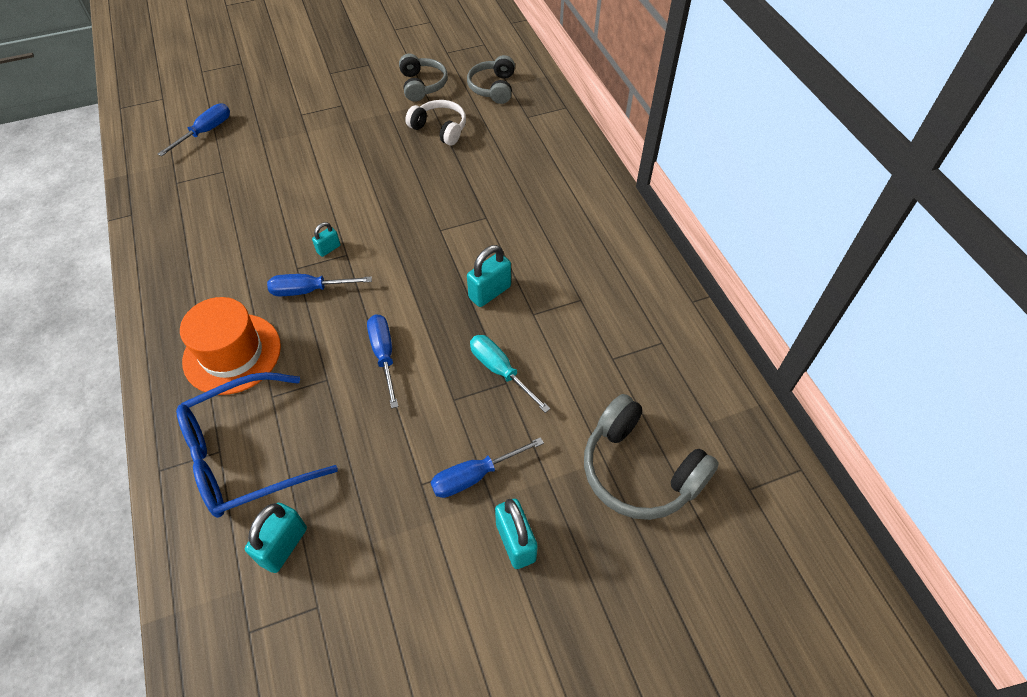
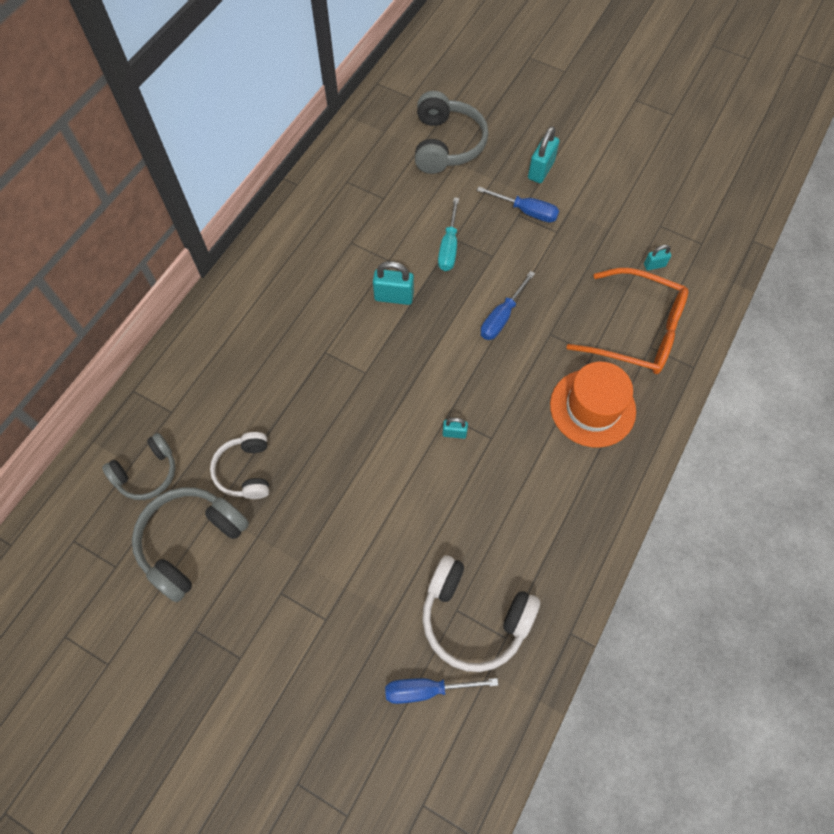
camera: 130 degrees left, 10 degrees up
blue glasses [176,372,338,518] -> orange glasses [566,268,689,374]
turquoise padlock [245,503,307,573] -> turquoise padlock [644,245,671,270], size x0.57
blue screwdriver [267,274,372,296] -> none
grey headphones [399,54,448,102] -> grey headphones [132,487,249,602], size x1.54
none -> white headphones [422,555,540,672]

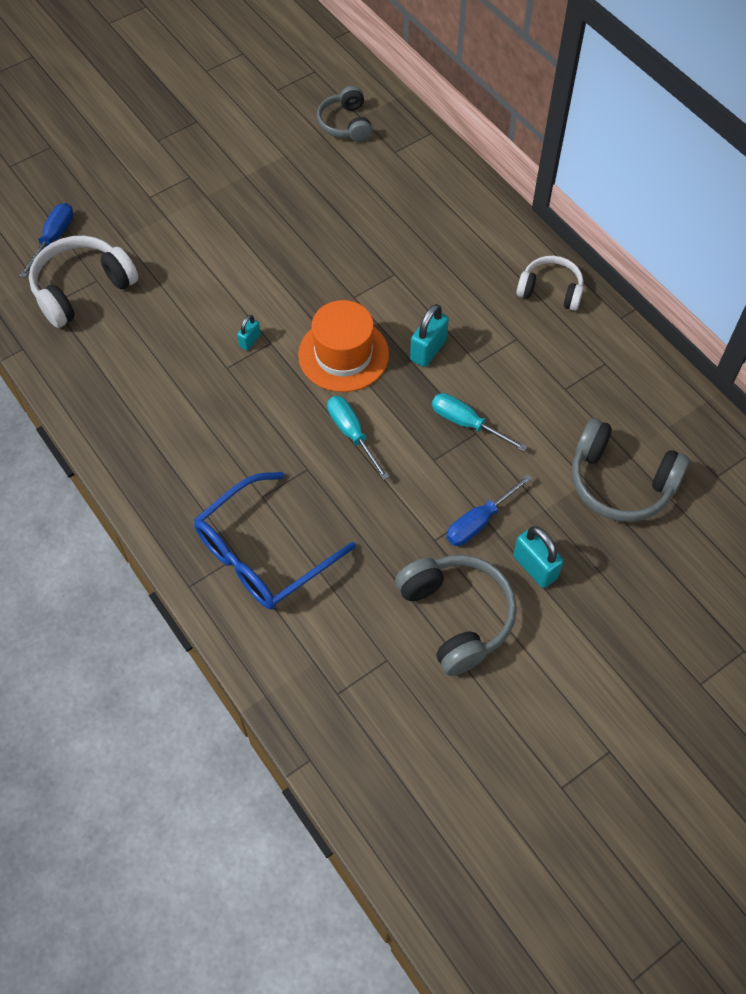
camera: 115 degrees right, 5 degrees down
grey headphones [132,487,249,602] -> grey headphones moved to [395,555,517,676]
white headphones [210,432,269,499] -> white headphones moved to [516,256,583,311]
blue screwdriver [481,271,535,340] -> turquoise screwdriver [327,396,389,480]
orange hat [550,362,636,448] -> orange hat moved to [298,300,389,392]
orange glasses [566,268,689,374] -> blue glasses [194,472,356,609]
turquoise padlock [644,245,671,270] -> none

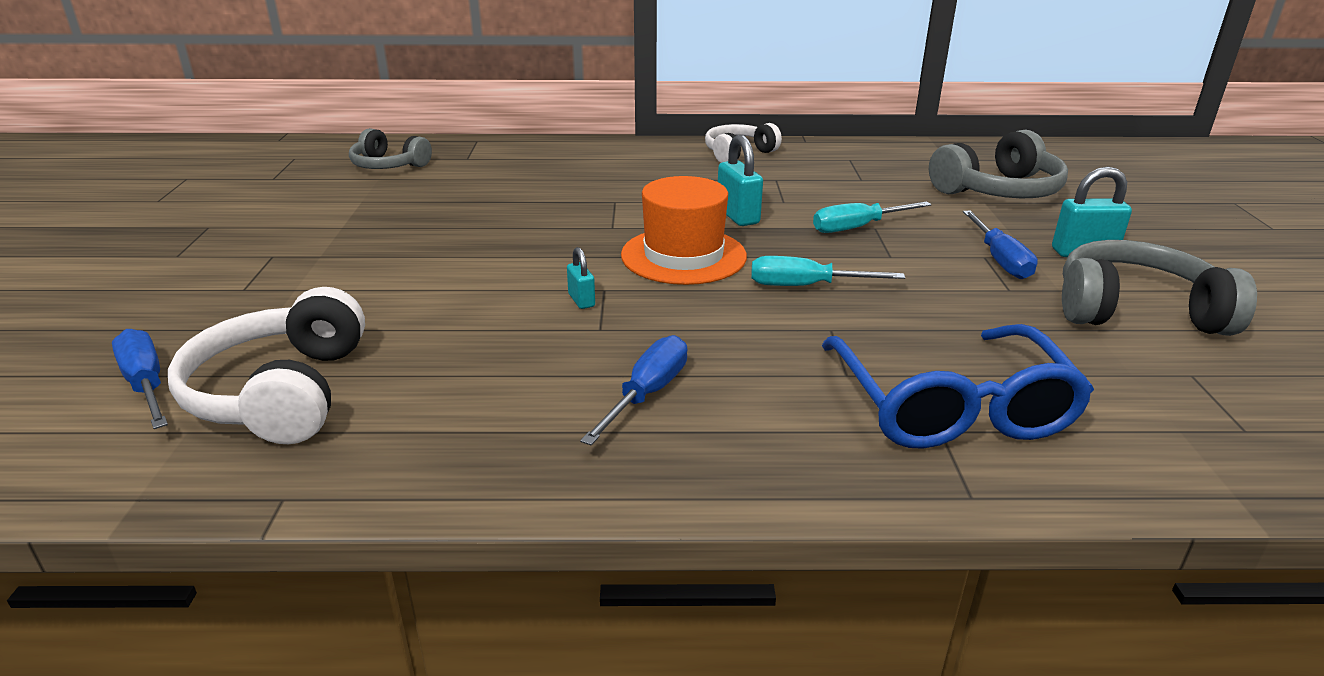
camera: 55 degrees left, 30 degrees down
none -> blue screwdriver [580,335,687,445]

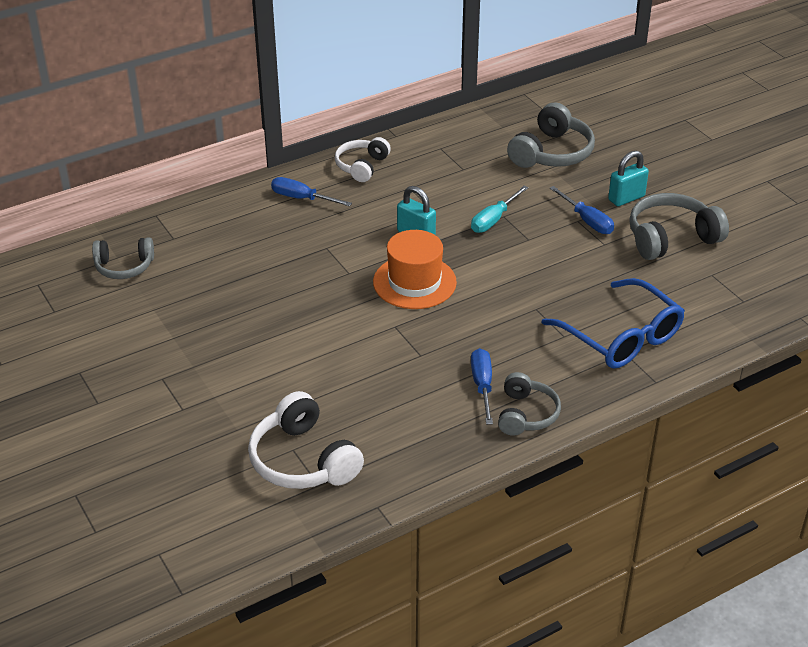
camera: 30 degrees left, 10 degrees up
blue screwdriver [112,329,168,429] -> blue screwdriver moved to [271,177,352,206]
turquoise padlock [567,247,595,309] -> none
turquoise screwdriver [751,256,905,286] -> none
none -> grey headphones [498,372,561,436]

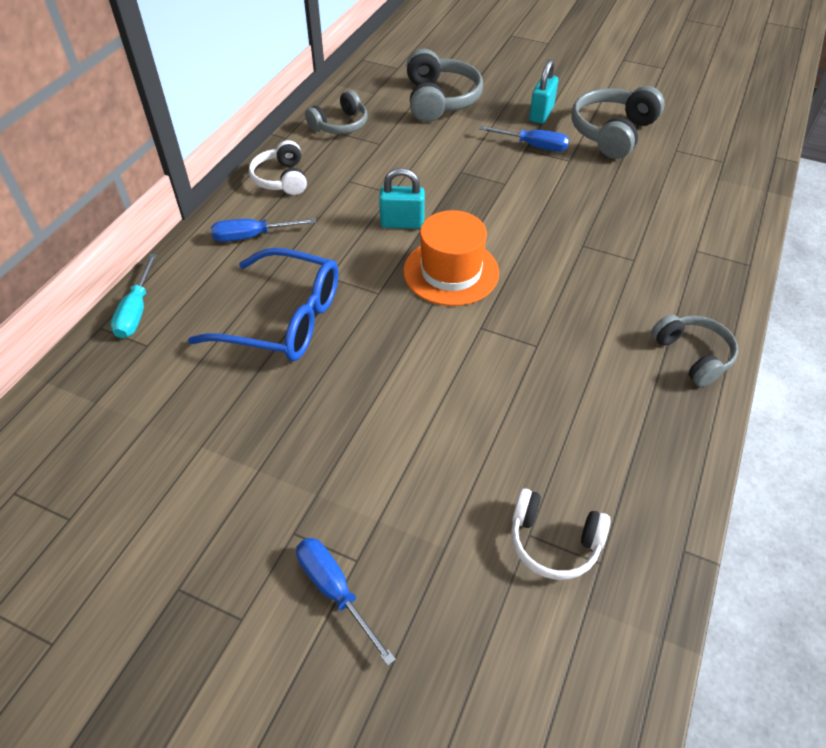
camera: 35 degrees left, 10 degrees up
grey headphones [92,237,154,279] -> grey headphones moved to [305,90,367,134]
white headphones [248,391,364,489] -> white headphones [511,488,611,580], size x0.65
turquoise screwdriver [471,186,529,233] -> turquoise screwdriver moved to [110,254,157,339]
blue screwdriver [471,348,493,425] -> blue screwdriver moved to [296,538,396,666]
blue glasses [542,278,685,369] -> blue glasses moved to [188,248,339,361]

